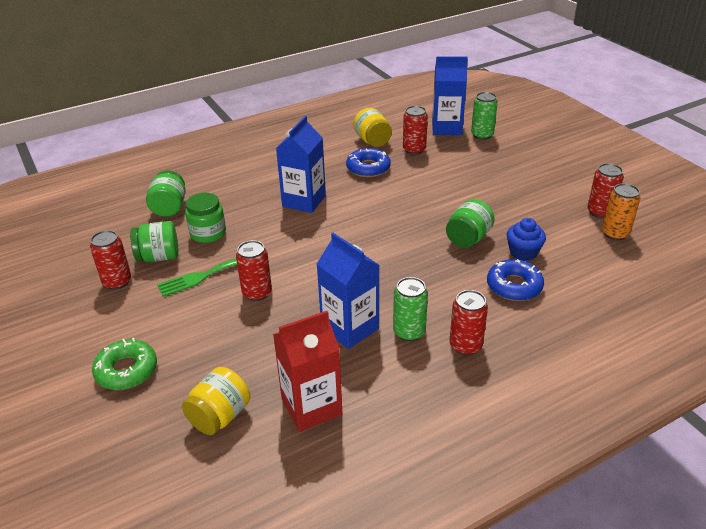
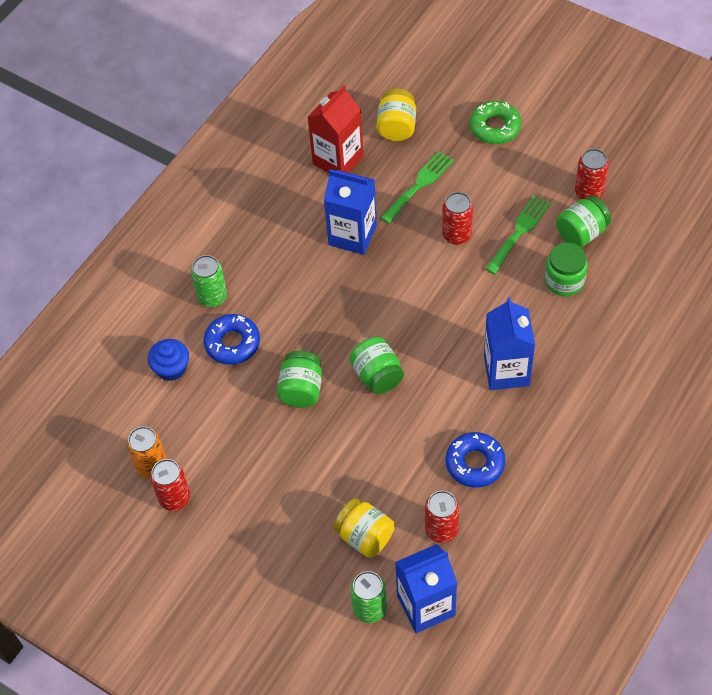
camera: 155 degrees right, 20 degrees up
green jar [146,170,186,217] -> green jar moved to [349,337,404,394]
yellow jar [353,108,392,147] -> yellow jar moved to [334,498,395,558]
green can [393,277,428,341] -> green can moved to [191,255,227,307]
red can [449,290,488,355] -> none
blue cupcake [507,218,546,261] -> blue cupcake moved to [148,339,189,381]
none -> green fork [381,151,454,224]

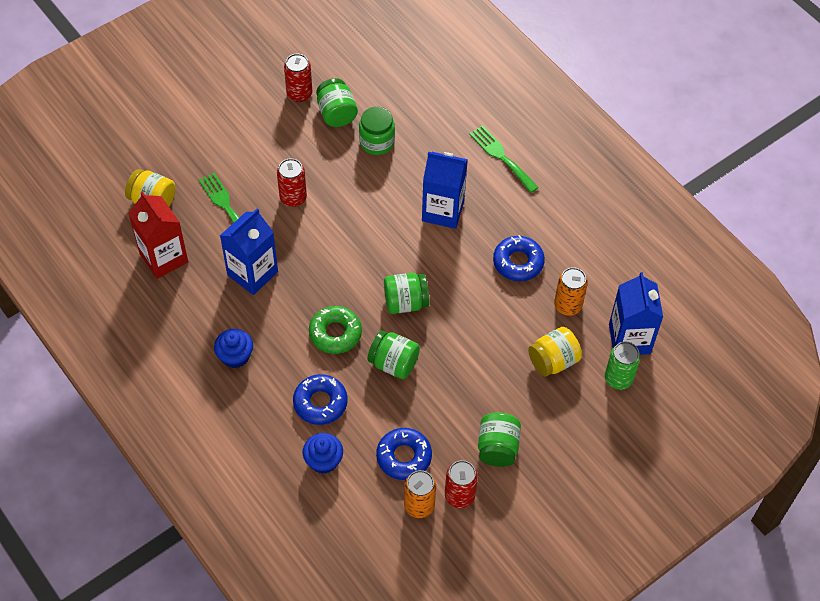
camera: 75 degrees left, 0 degrees up
green can [191,255,227,307] -> none
red can [425,491,459,543] -> orange can [554,267,588,316]
green donut [469,101,522,144] -> green donut moved to [309,306,362,354]
green fork [485,195,551,274] -> green fork moved to [469,125,539,193]
none -> blue cupcake [214,329,253,368]
none -> blue donut [376,428,432,480]
none -> green jar [478,412,521,467]

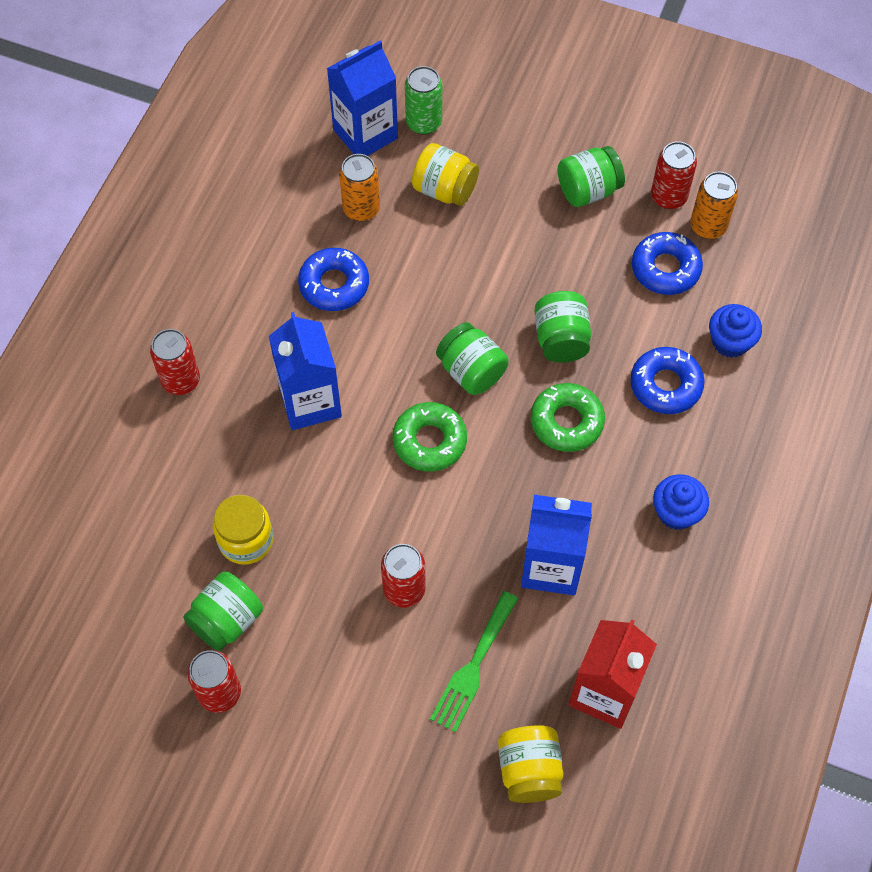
camera: 120 degrees left, 5 degrees up
green jar [359,107,395,155] -> yellow jar [213,495,273,565]
green fork [469,125,539,193] -> red can [150,329,200,395]
none -> green donut [393,402,467,471]

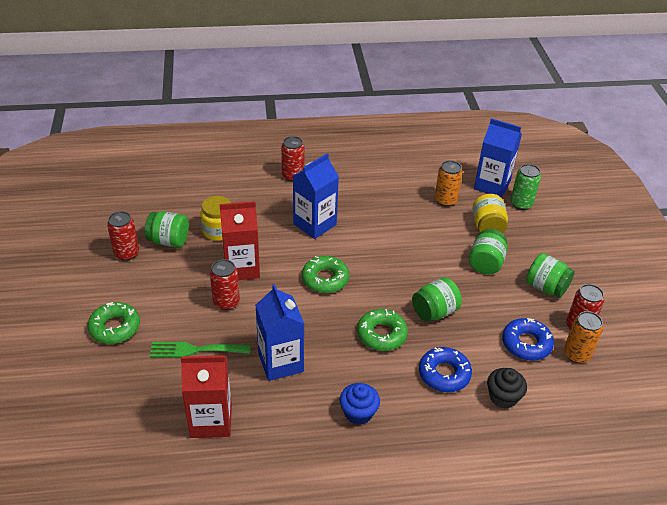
camera: 60 degrees right, 20 degrees down
blue donut [298,248,369,311] -> none
green jar [436,322,509,395] -> green jar moved to [469,229,507,274]
yellow jar [498,725,563,803] -> none
blue cupcake [709,304,762,358] -> black cupcake [487,368,527,409]
none -> green donut [88,302,140,344]
none -> red carton [219,201,260,280]

